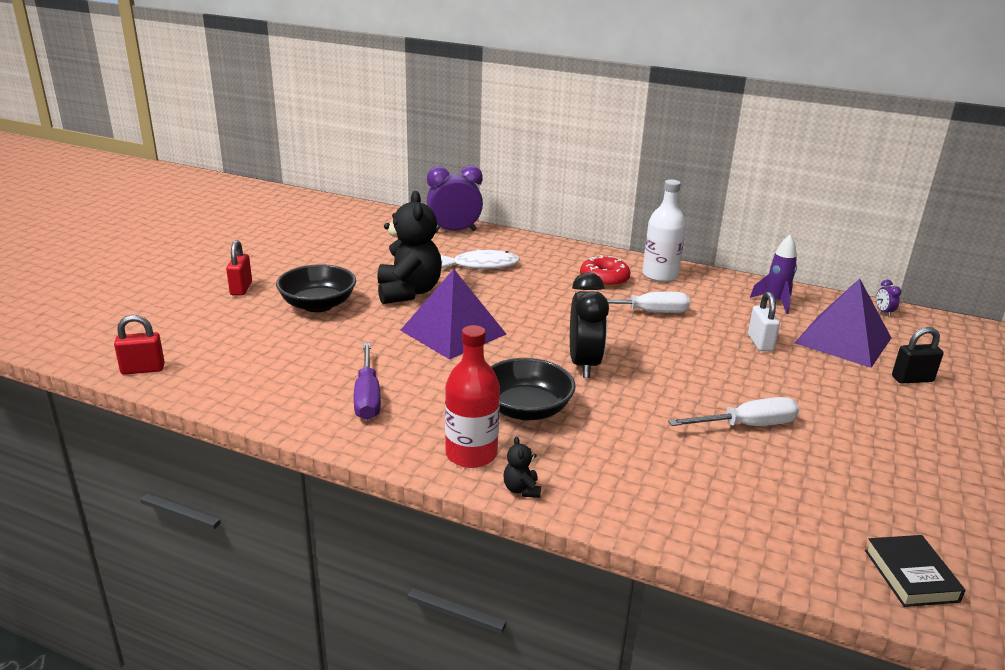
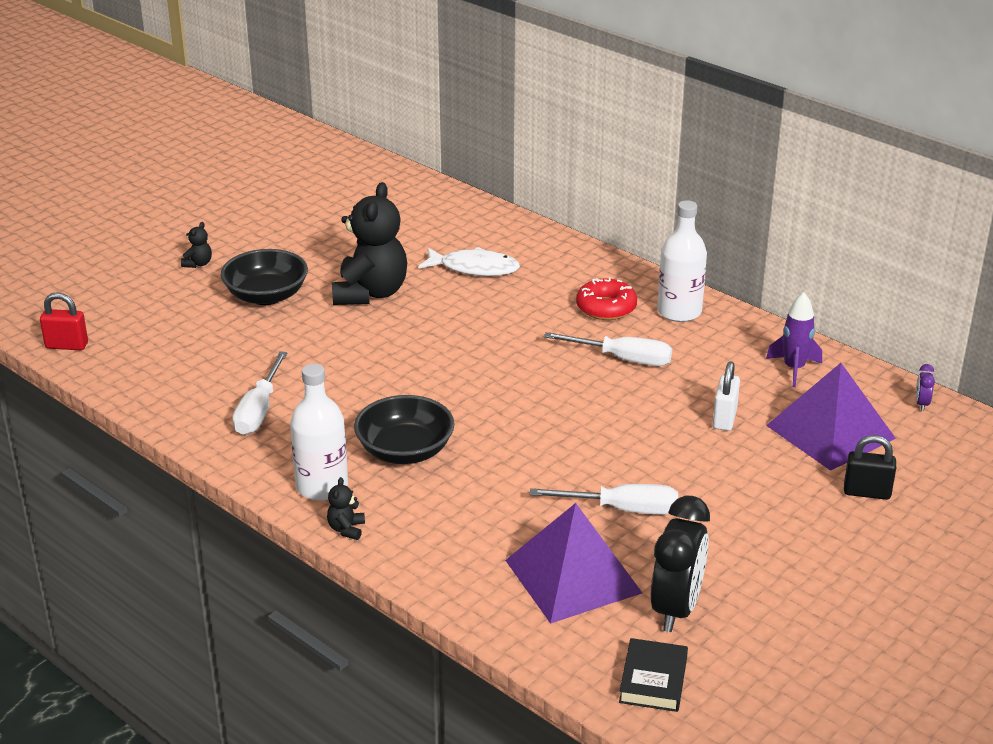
camera: 20 degrees right, 5 degrees up
red padlock [226,240,252,296] -> black teddy bear [181,222,212,268]
purple screwdriver [354,343,381,420] -> white screwdriver [232,351,287,435]
purple pyramid [401,269,506,360] -> purple pyramid moved to [505,503,642,624]
purple clock [427,166,483,232] -> none
red bottle [445,325,500,468] -> white bottle [290,364,348,501]
black clock [570,272,609,378] -> black clock moved to [651,496,710,632]

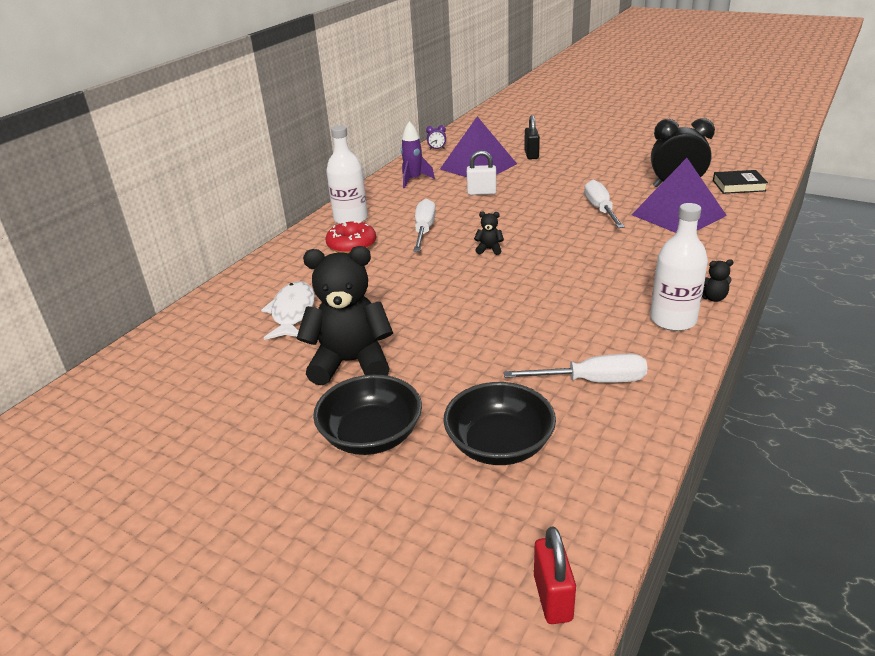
camera: 100 degrees left, 0 degrees up
black teddy bear [181,222,212,268] -> black teddy bear moved to [474,211,504,255]
black bowl [354,395,455,464] -> black bowl moved to [443,382,556,465]

